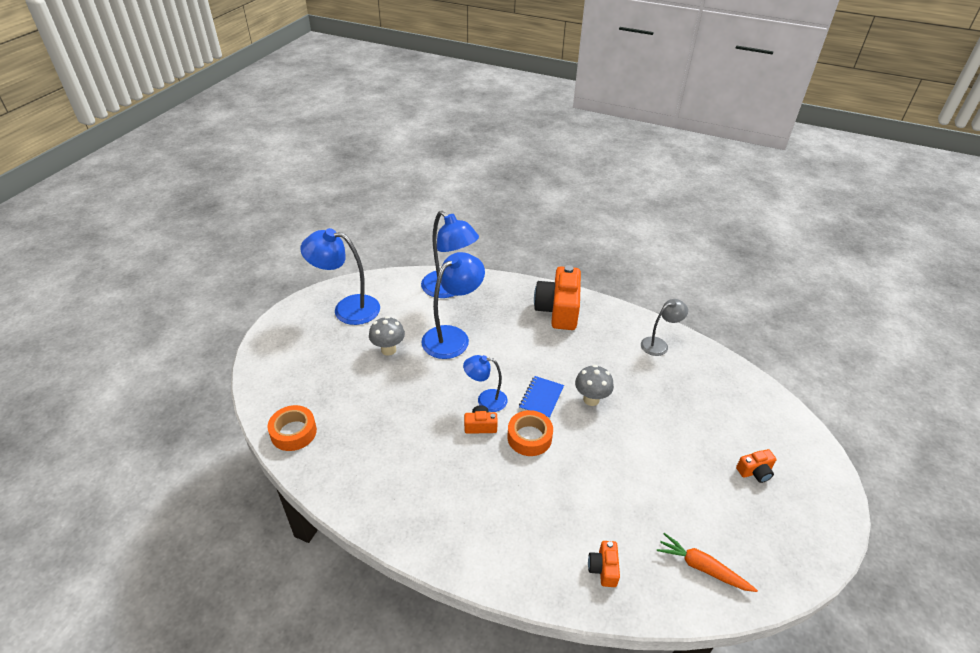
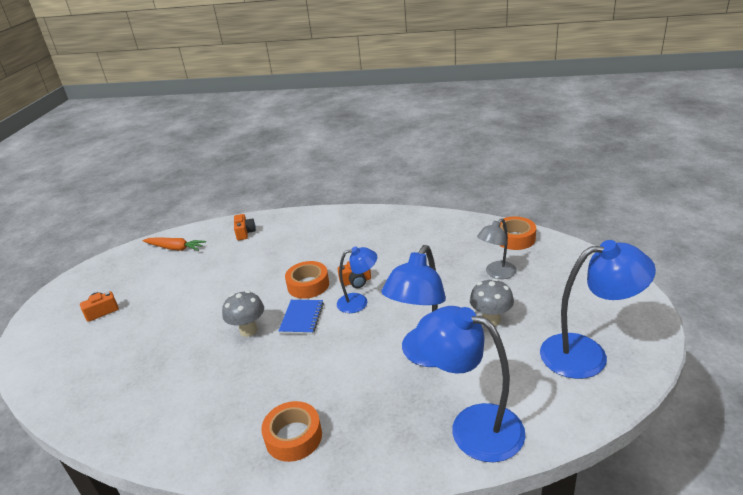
camera: 170 degrees right, 10 degrees down
orange camera [534,265,581,330] -> orange tape [261,401,322,462]
grey lamp [641,299,688,356] -> grey lamp moved to [477,218,517,279]

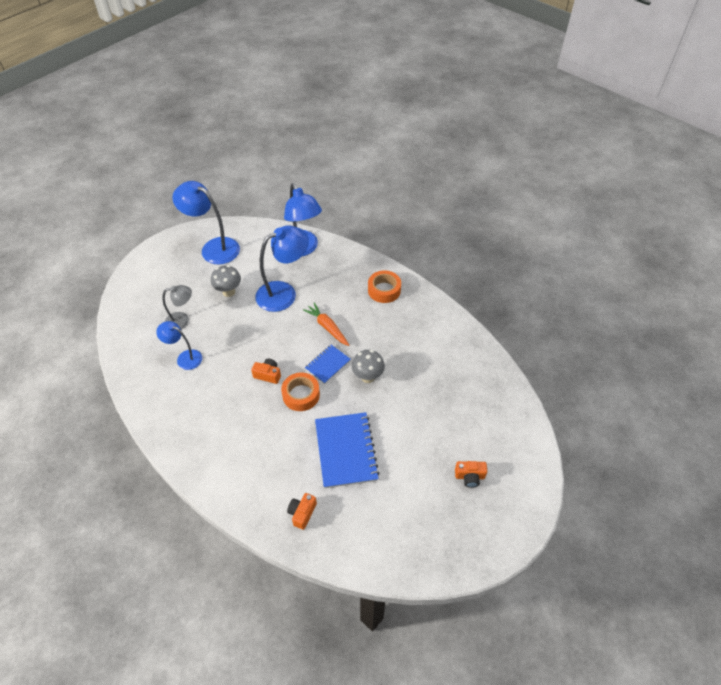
camera: 150 degrees left, 20 degrees up
orange carrot [142,237,206,251] -> orange carrot moved to [303,302,349,346]
blue lamp [337,246,377,313] -> blue lamp moved to [156,321,202,370]
orange tape [499,217,536,250] -> none
none -> blue notebook [315,412,380,488]

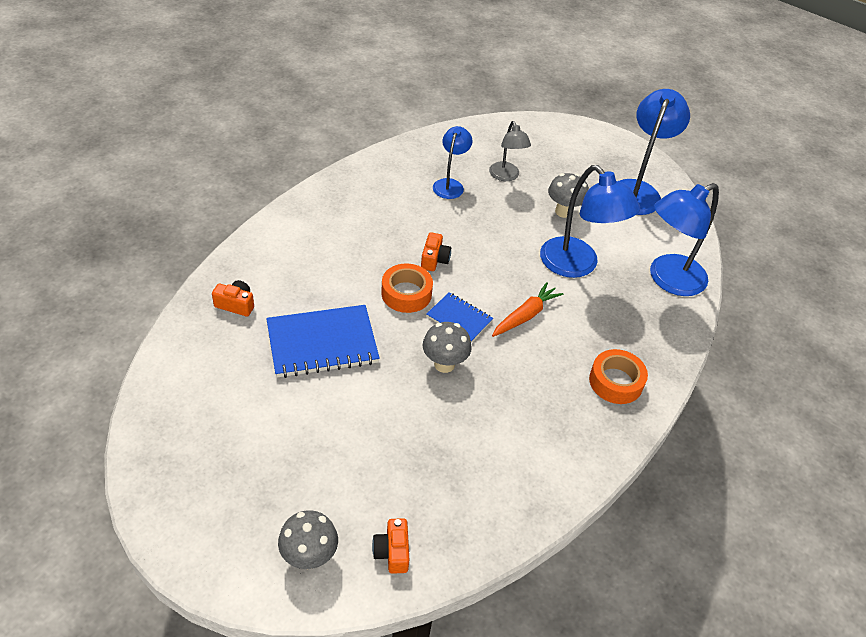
camera: 80 degrees right, 5 degrees down
orange camera [455,461,487,488] -> orange camera moved to [372,518,409,574]
none -> grey mushroom [278,510,338,569]

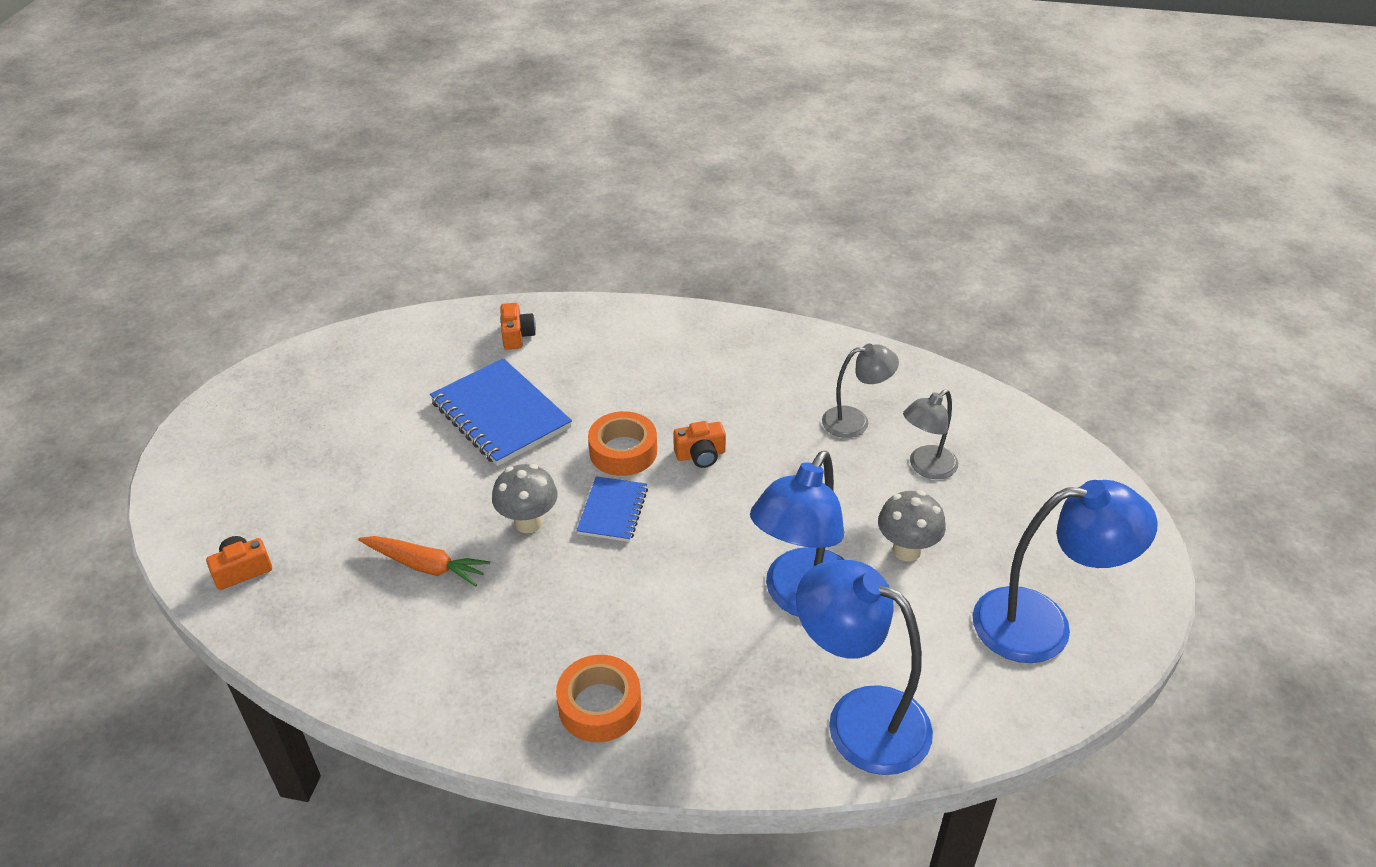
camera: 70 degrees right, 5 degrees down
grey mushroom [278,510,338,569] -> none
blue lamp [433,126,472,199] -> grey lamp [822,343,899,438]
orange carrot [492,282,563,337] -> orange carrot moved to [358,536,490,587]

